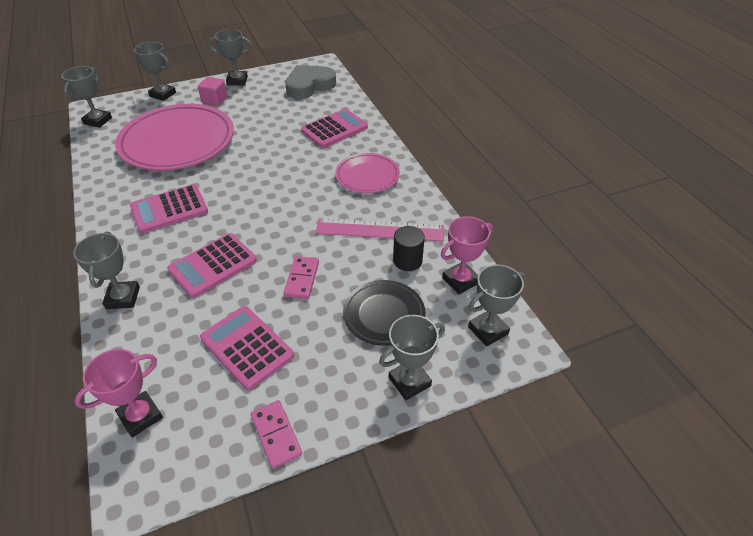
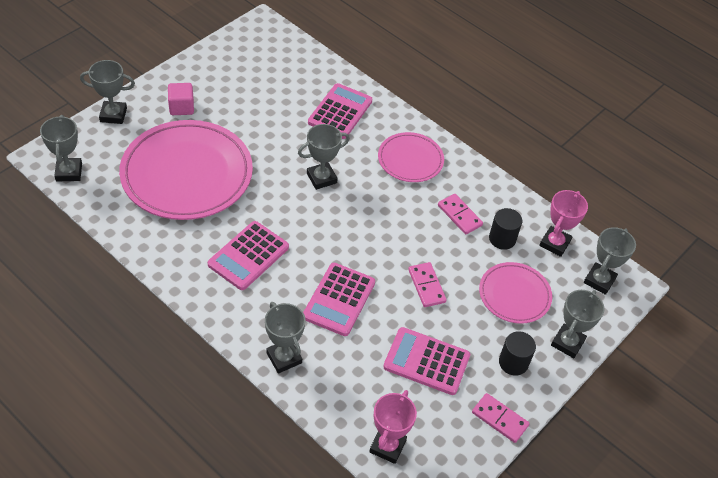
camera: 30 degrees left, 5 degrees up
grey trophy [208,29,252,86] -> grey trophy moved to [298,124,350,190]
grey heart [285,65,336,99] -> none
pink ruler [316,218,444,241] -> pink domino [438,194,483,234]
black plate [343,280,425,346] -> pink plate [479,262,552,324]
none -> black cylinder [499,331,536,376]

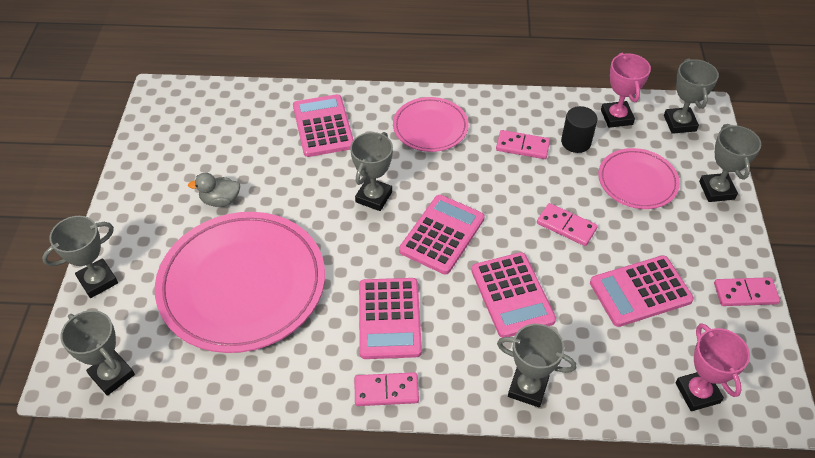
camera: 35 degrees left, 0 degrees up
pink cube [168,83,194,115] -> none
black cylinder [499,331,536,376] -> none
none -> grey duck [188,173,240,207]
none -> pink domino [354,372,419,406]
none -> pink calculator [399,195,485,274]

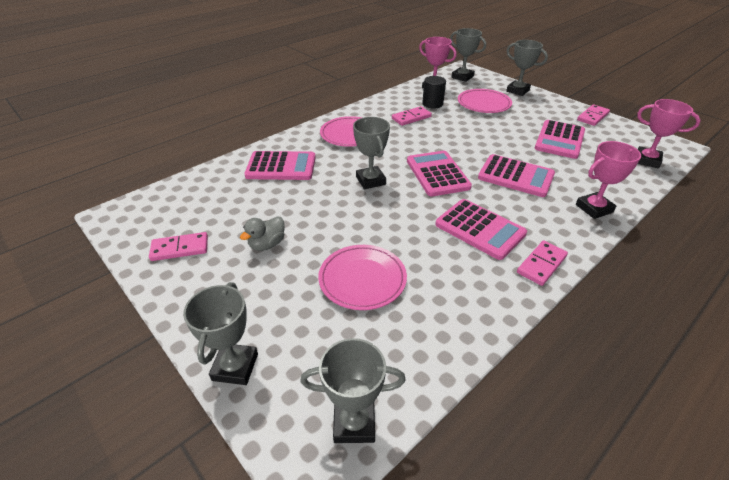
camera: 45 degrees left, 10 degrees down
pink plate [155,212,325,353] -> pink plate [318,245,407,310], size x0.53
pink calculator [293,94,354,157] -> pink calculator turned 150 degrees clockwise [244,151,316,180]
grey trophy [497,324,576,407] -> pink trophy [576,141,641,219]
pink domino [537,203,598,246] -> pink domino moved to [149,232,208,261]

